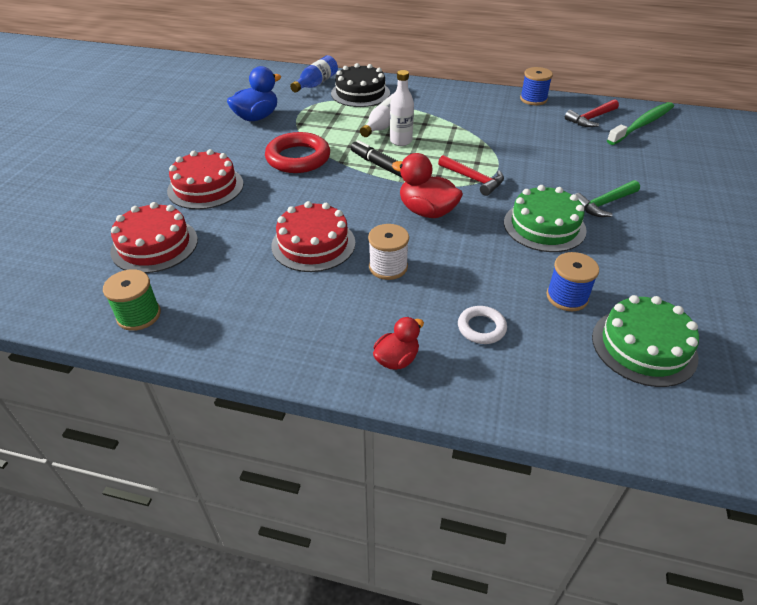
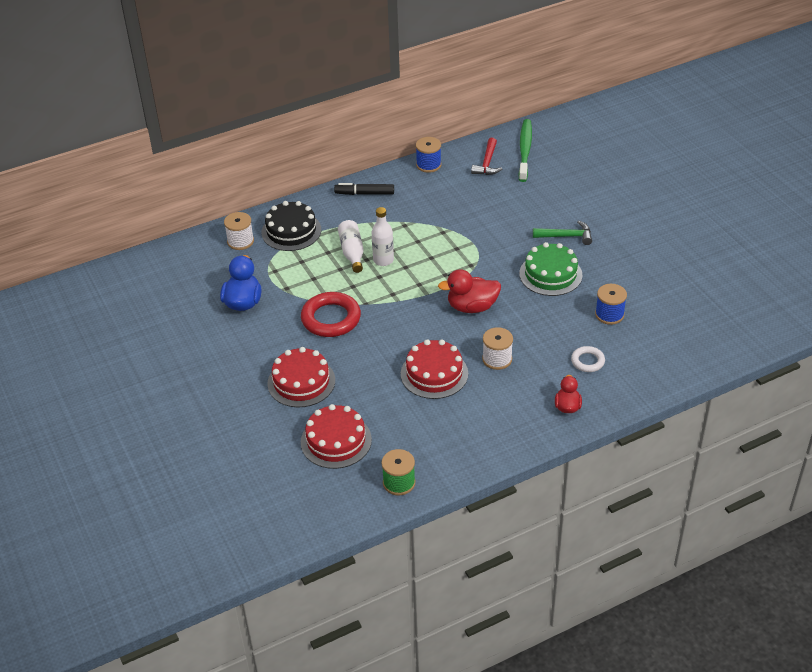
camera: 40 degrees left, 0 degrees up
blue bottle [290,55,338,93] -> white spool [224,212,254,250]
black marker [351,140,402,178] -> black marker moved to [334,183,394,195]
red hammer [438,155,504,196] -> none
green hammer [575,180,640,217] -> green hammer turned 105 degrees counterclockwise [533,221,592,245]
green cake [592,295,699,387] -> none

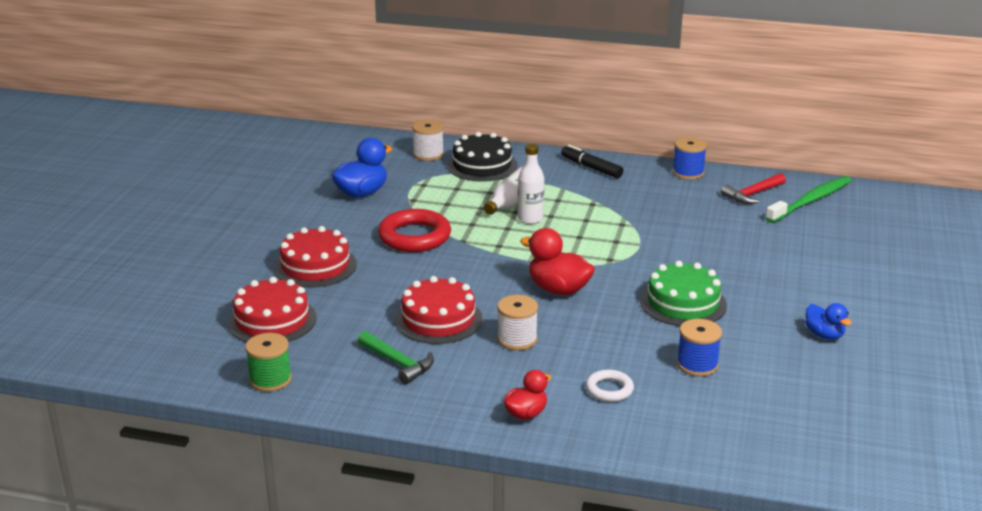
camera: 40 degrees right, 15 degrees down
green hammer [533,221,592,245] -> green hammer moved to [358,331,434,384]
none -> blue duck [805,303,852,340]

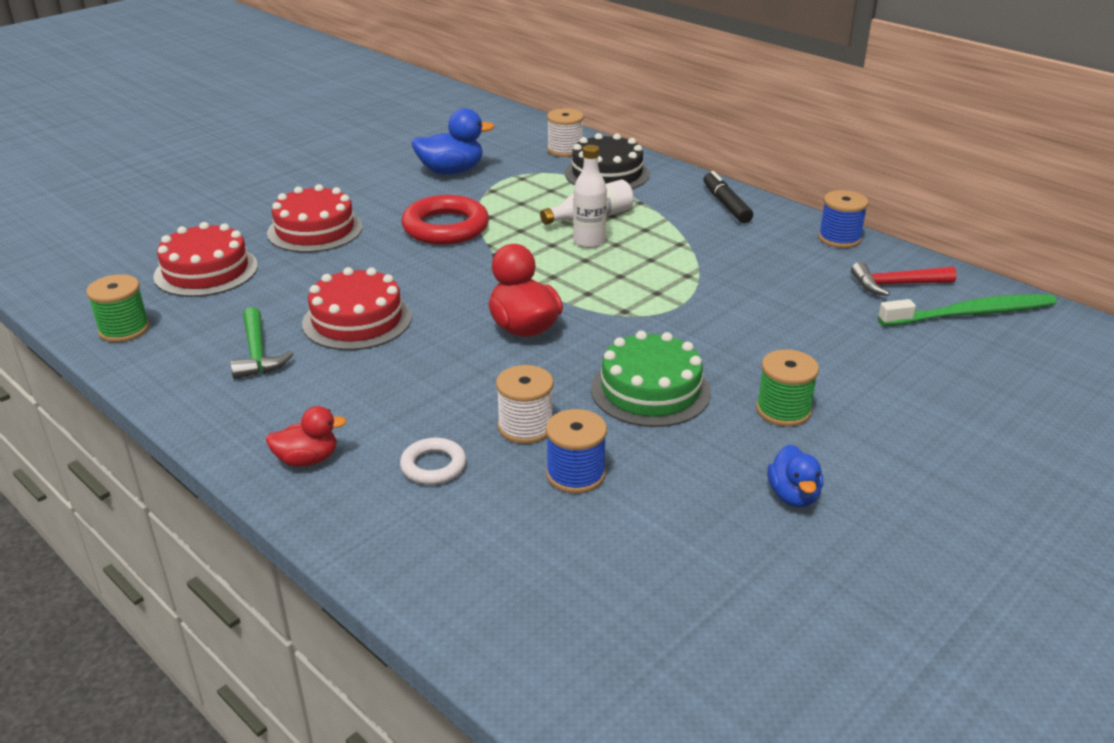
camera: 30 degrees right, 5 degrees up
white spool [497,295,538,351] -> white spool moved to [496,365,554,444]
none -> green spool [756,349,819,427]

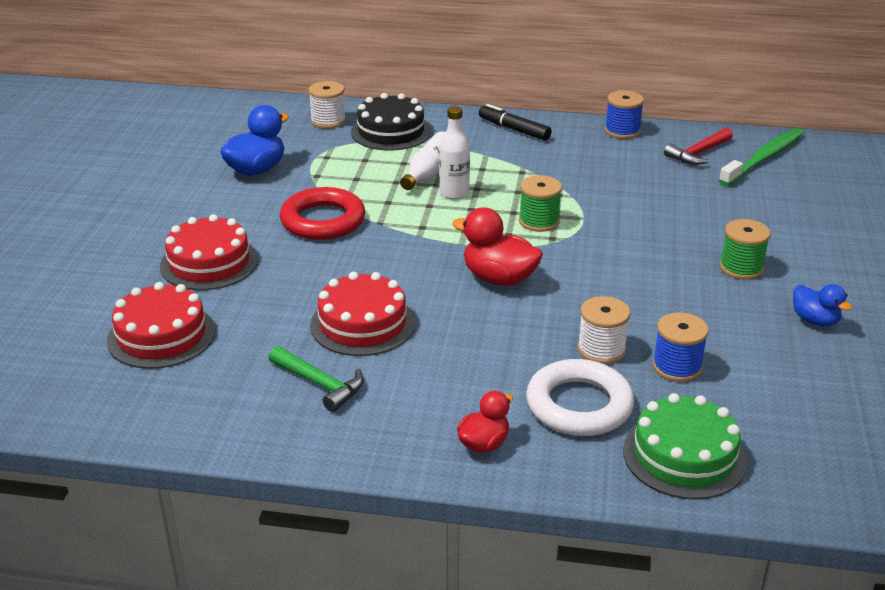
camera: 35 degrees left, 0 degrees up
green spool [86,274,150,342] -> green spool moved to [519,175,562,232]
white ring [400,438,466,485] -> white ring [526,359,634,436], size x1.85
green cake [591,331,711,427] -> green cake moved to [623,393,747,500]

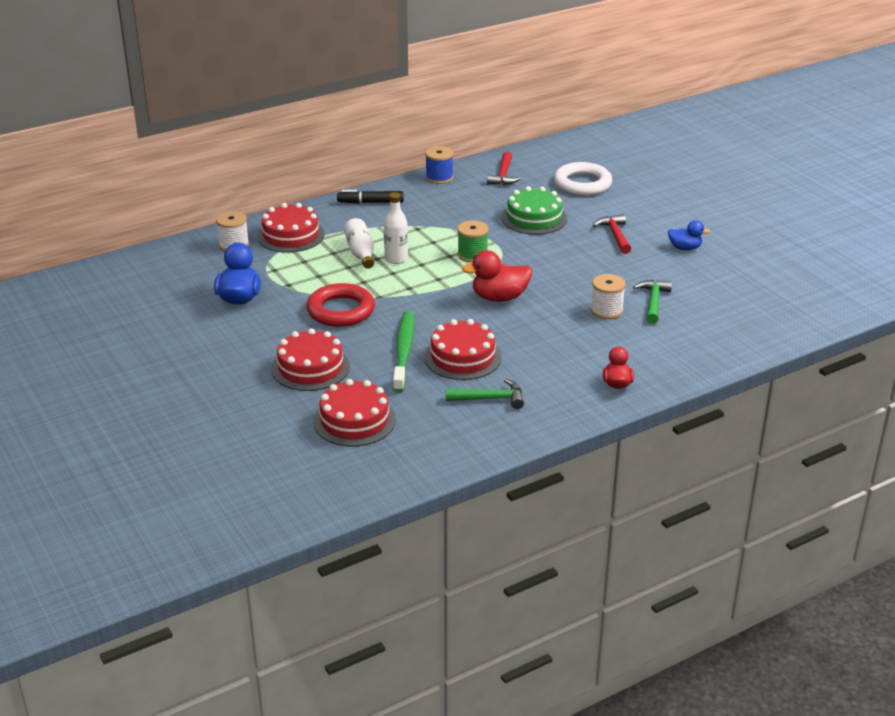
camera: 40 degrees left, 0 degrees up
black cake [351,93,431,150] -> red cake [257,203,325,253]
white ring [526,359,634,436] -> white ring moved to [554,162,612,196]
green cake [623,393,747,500] -> green cake moved to [501,186,567,235]
blue spool [652,312,709,382] -> green hammer [633,280,672,324]
green toothbrush [719,128,804,186] -> green toothbrush moved to [393,311,414,393]
green spool [719,219,771,279] -> red hammer [593,214,631,254]

